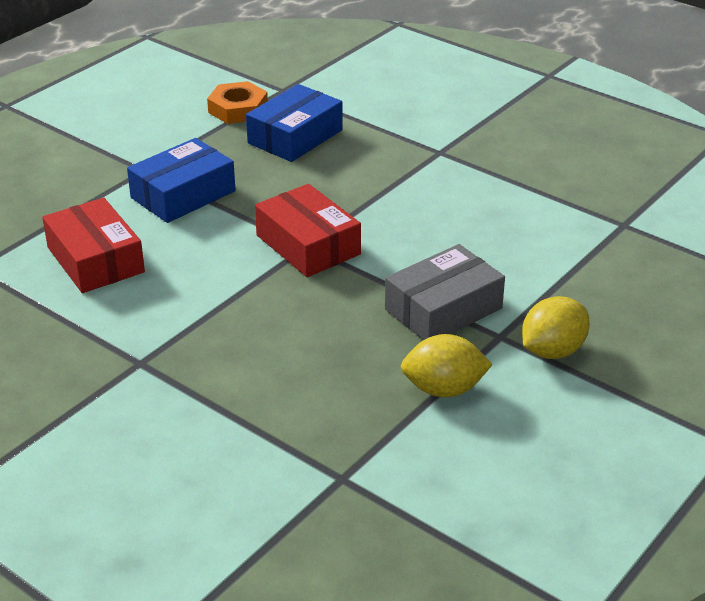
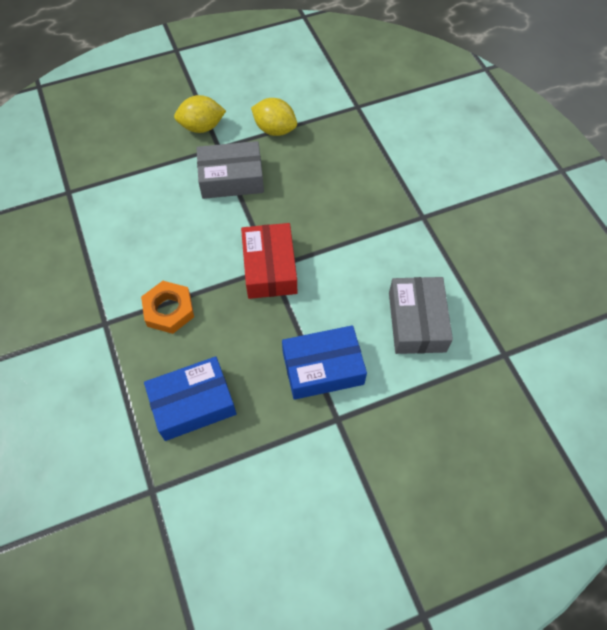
camera: 150 degrees left, 25 degrees up
red box [42,198,145,293] -> grey box [389,277,453,354]
orange nut [207,81,268,124] -> orange nut moved to [141,281,194,334]

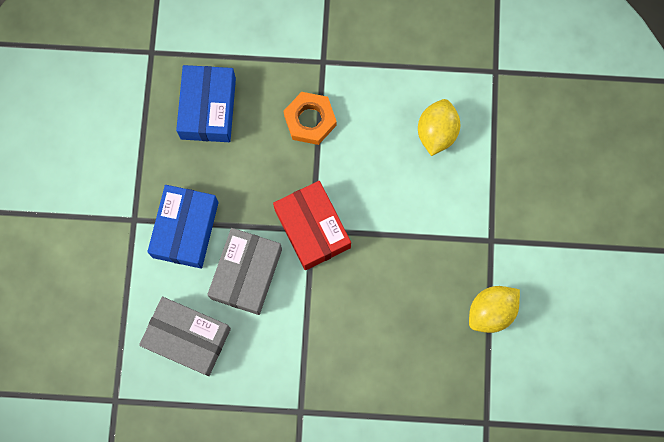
camera: 115 degrees right, 15 degrees up
yellow lemon [174,95,226,133] -> yellow lemon moved to [418,99,460,156]
grey box [197,141,264,199] -> grey box moved to [207,228,282,315]
red box [241,223,297,299] -> red box turned 45 degrees clockwise [273,181,351,270]

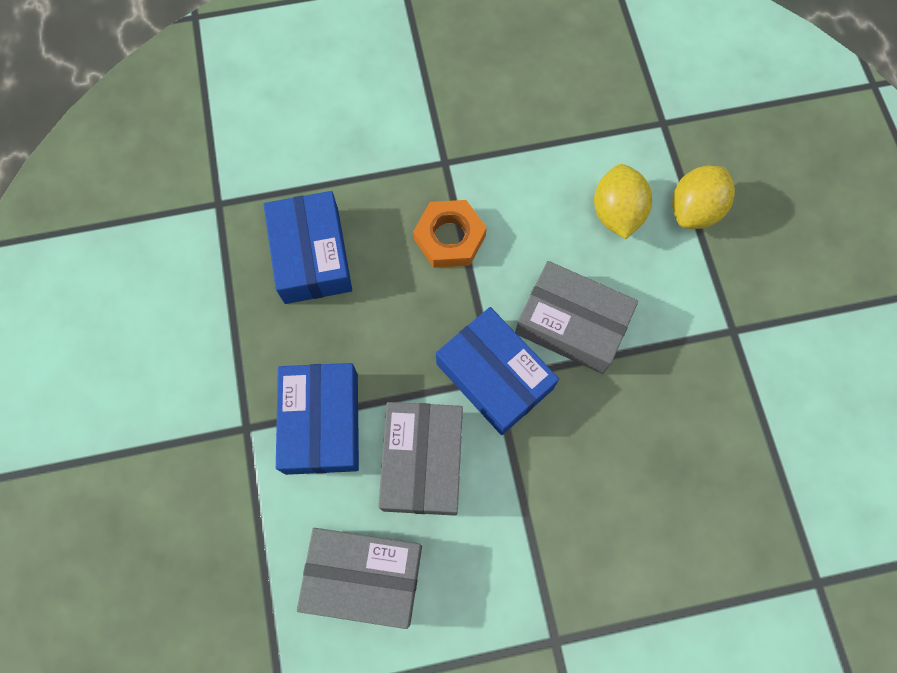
camera: 15 degrees left, 5 degrees down
red box [273,181,351,270] -> blue box [436,307,559,435]
yellow lemon [469,286,520,333] -> yellow lemon moved to [672,166,735,229]
none -> grey box [515,261,638,374]

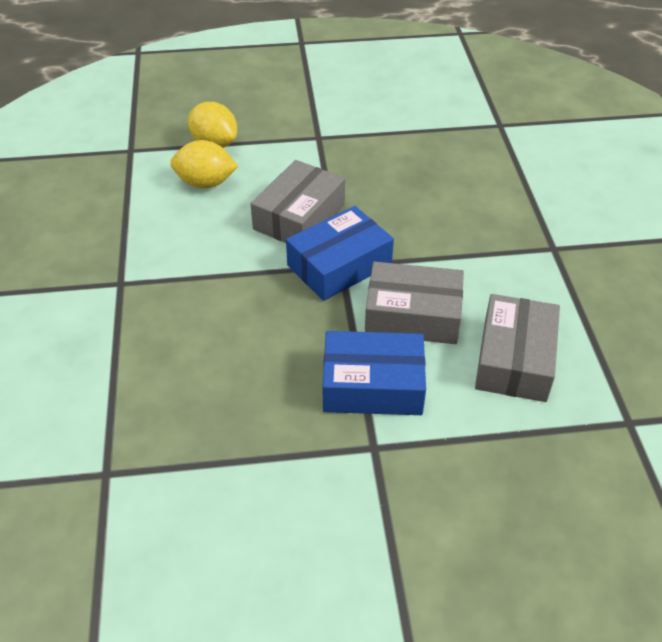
camera: 85 degrees left, 25 degrees down
blue box [264,191,352,304] -> none
orange nut [413,200,487,268] -> none

